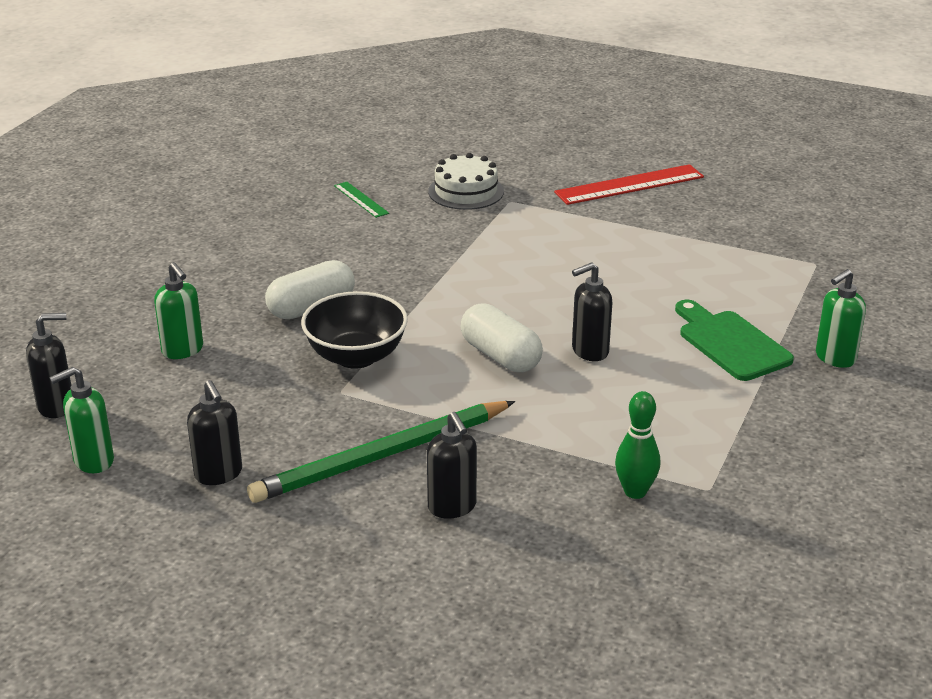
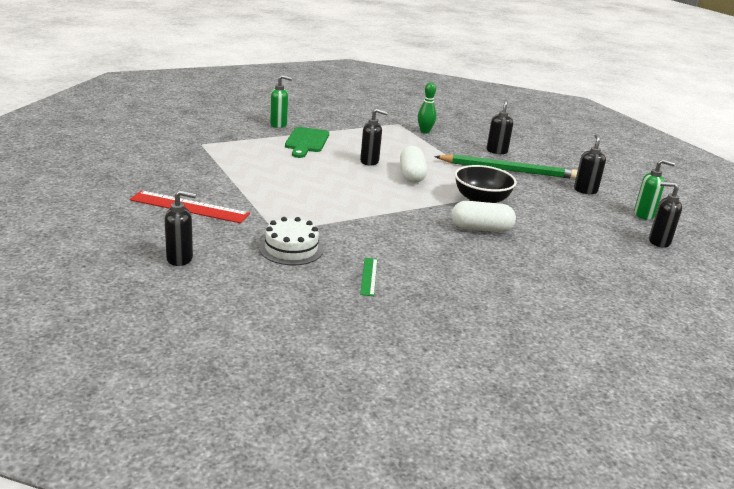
camera: 145 degrees left, 5 degrees down
green soap dispenser [154,262,203,359] -> none
none -> black soap dispenser [165,190,196,266]

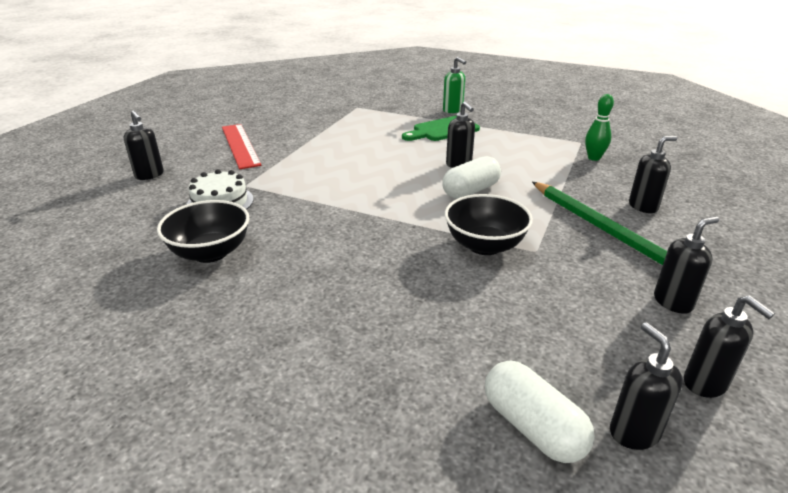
camera: 55 degrees right, 5 degrees up
green ruler [360,258,378,296] -> black bowl [157,200,250,263]
white capsule [452,201,516,232] -> white capsule moved to [485,361,595,463]
green soap dispenser [634,159,675,220] -> black soap dispenser [684,295,775,398]

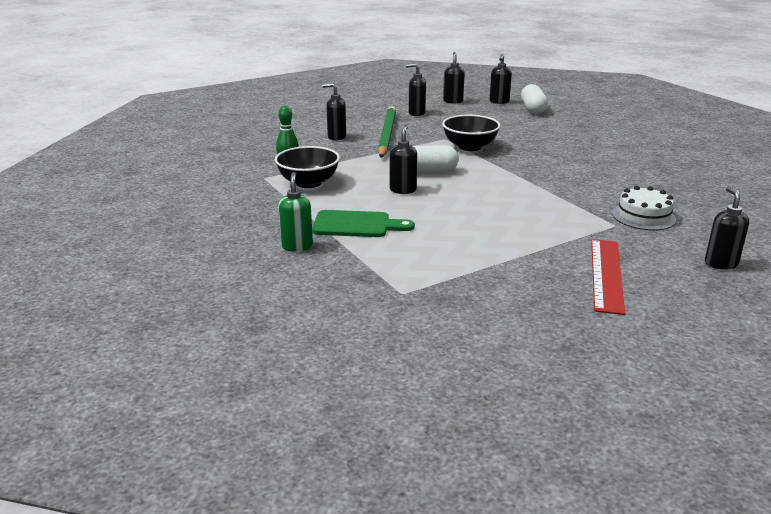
camera: 145 degrees left, 5 degrees down
black bowl [157,200,250,263] -> black bowl moved to [275,146,340,188]

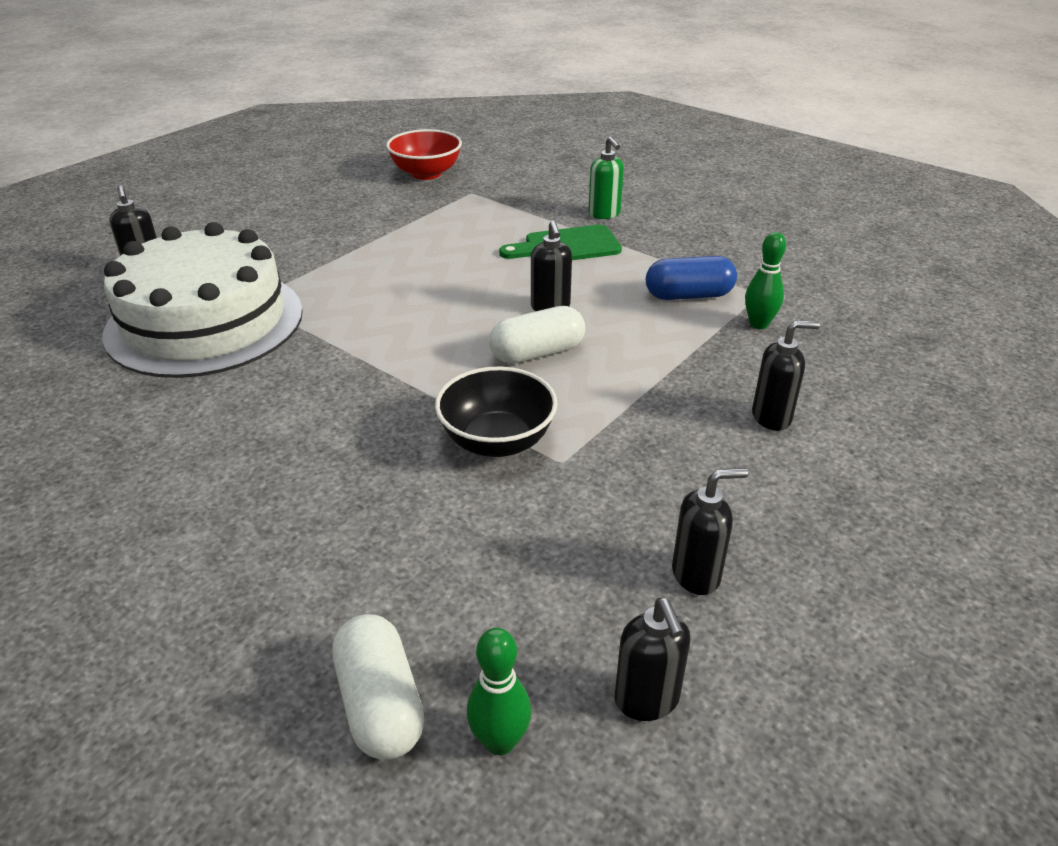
camera: 160 degrees right, 10 degrees up
black bowl [275,146,340,188] -> blue capsule [646,256,737,300]
green pencil [378,106,396,158] -> none
black soap dispenser [489,54,512,104] -> green bowling pin [467,628,531,755]
red ruler [591,239,625,315] -> none
white cake [612,186,676,230] -> white cake [102,222,303,378], size x2.22
none -> red bowl [386,129,462,180]

